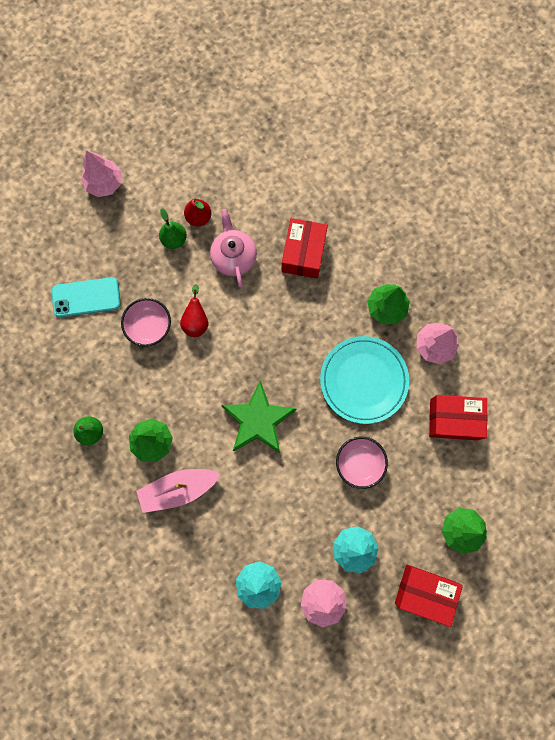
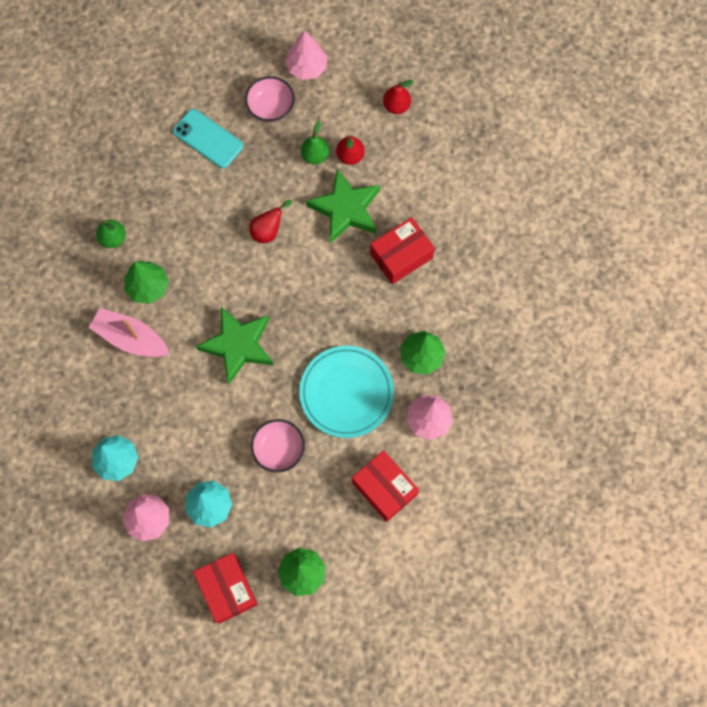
camera: 45 degrees right, 5 degrees down
pink bowl [121,298,171,347] -> pink bowl moved to [245,76,295,122]
pink teapot [210,209,257,287] -> green star [306,169,380,243]
none -> red pear [383,80,414,114]

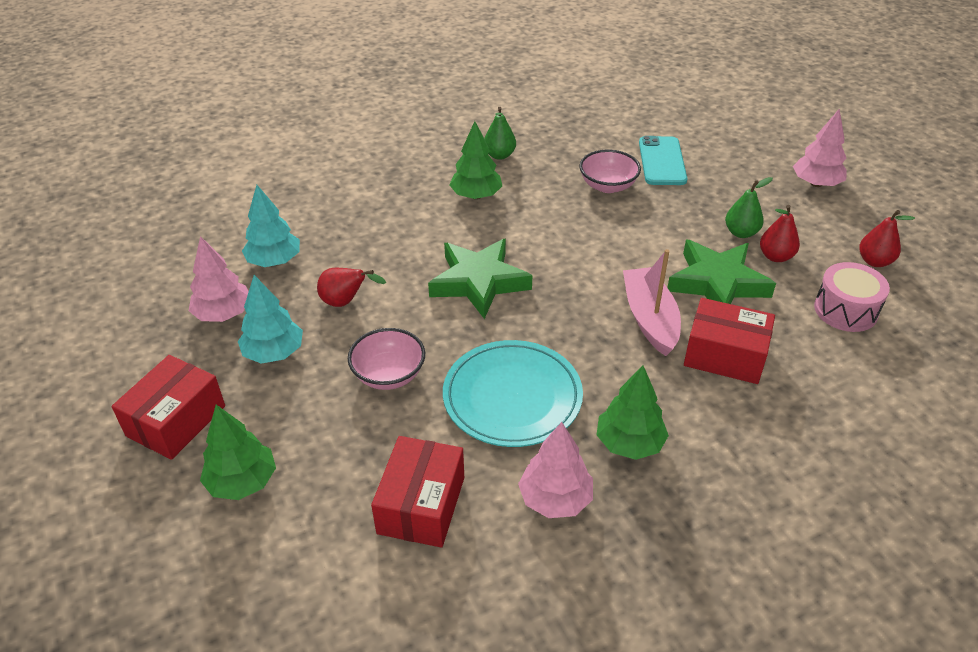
camera: 55 degrees right, 30 degrees down
pink boat [88,308,169,357] -> pink boat moved to [623,249,681,356]
pink bowl [245,76,295,122] -> pink bowl moved to [579,150,641,193]
red pear [249,200,293,243] -> red pear moved to [317,267,386,307]
none -> pink drum [814,262,890,332]

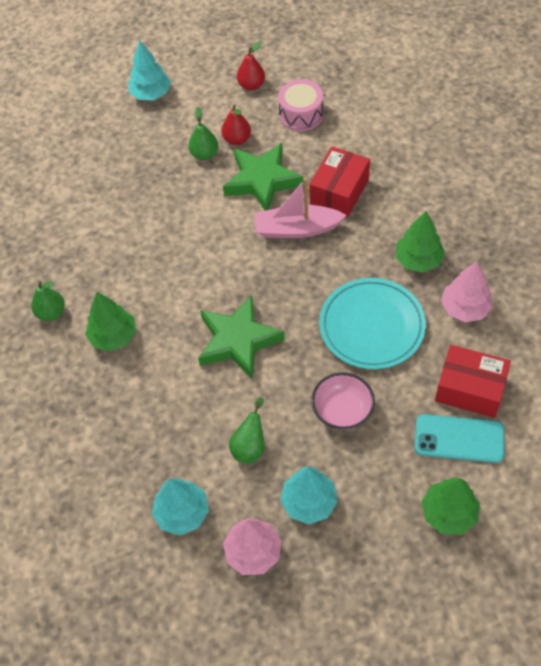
camera: 80 degrees left, 15 degrees up
red box [112,355,225,460] -> none
red pear [317,267,386,307] -> green pear [229,397,265,463]
pink bowl [579,150,641,193] -> none
turquoise phone [639,136,687,185] -> turquoise phone moved to [415,414,504,463]
pink tree [793,109,847,187] -> turquoise tree [128,40,171,100]

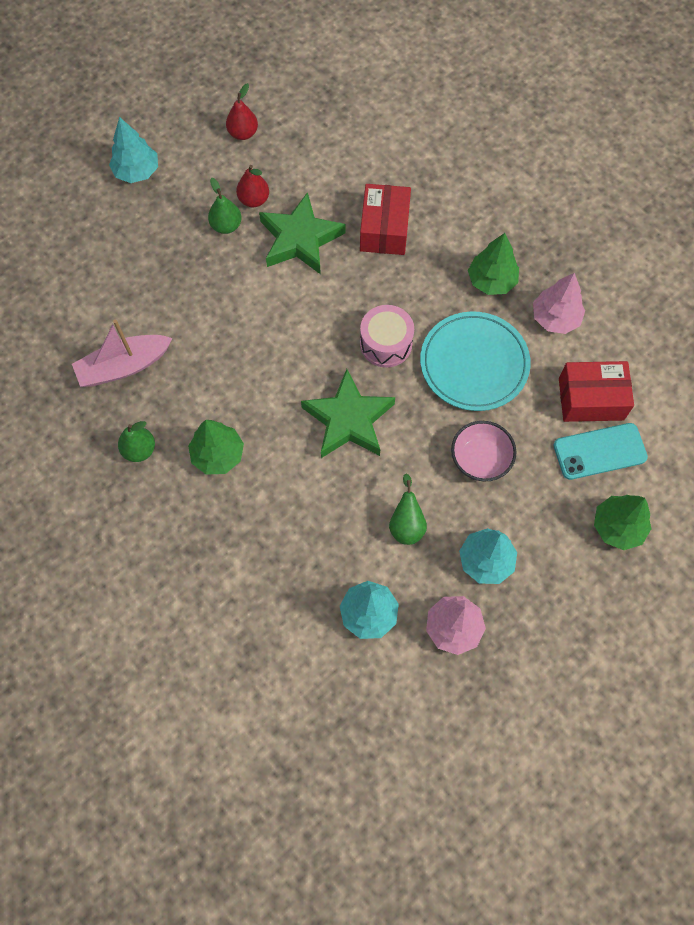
camera: 25 degrees left, 10 degrees up
pink boat [255,178,347,238] -> pink boat moved to [72,320,173,387]
pink drum [278,79,323,132] -> pink drum moved to [360,305,414,367]

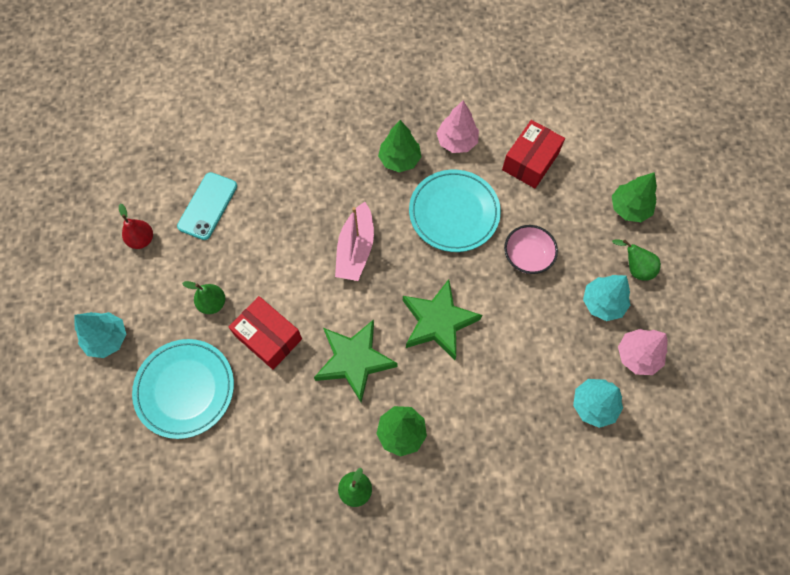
camera: 55 degrees left, 0 degrees up
pink boat [72,320,173,387] -> pink boat moved to [335,202,374,281]
red pear [236,165,269,207] -> none
green star [259,192,345,275] -> green star moved to [314,319,398,403]
red box [360,184,411,255] -> red box moved to [229,296,302,370]
pink drum [360,305,414,367] -> none
green pear [389,474,427,545] -> green pear moved to [612,239,661,281]
turquoise phone [553,423,648,480] -> turquoise phone moved to [177,172,237,240]
none -> turquoise plate [132,339,234,439]

